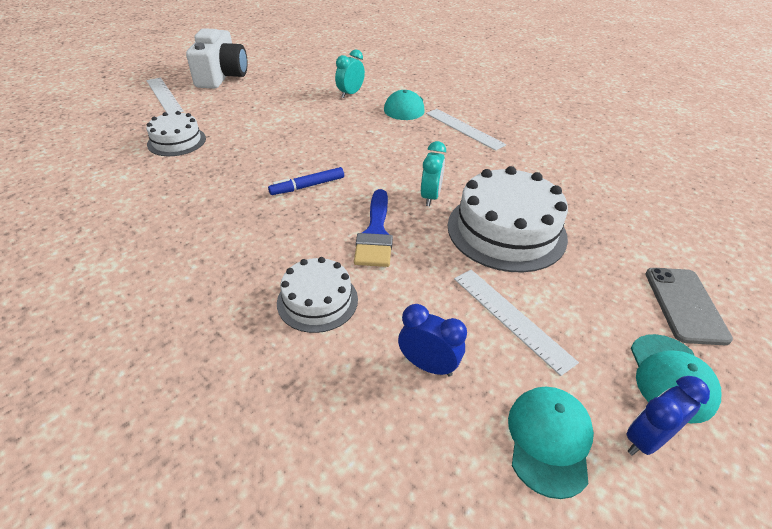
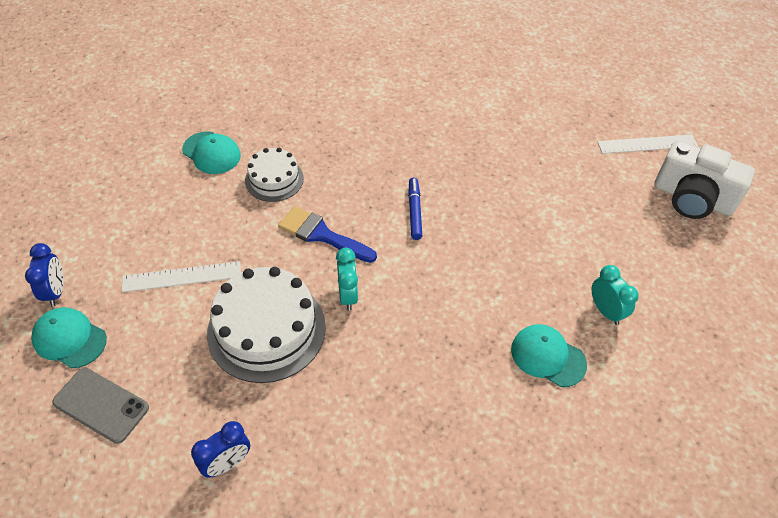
camera: 115 degrees right, 10 degrees up
white cake [146,111,206,156] -> none
blue clock [398,304,467,377] -> blue clock moved to [191,421,250,477]
turquoise clock [421,141,446,206] -> turquoise clock turned 135 degrees counterclockwise [336,248,358,310]
white ruler [426,109,506,151] -> none
turquoise cap [508,387,594,499] -> turquoise cap moved to [182,131,241,174]

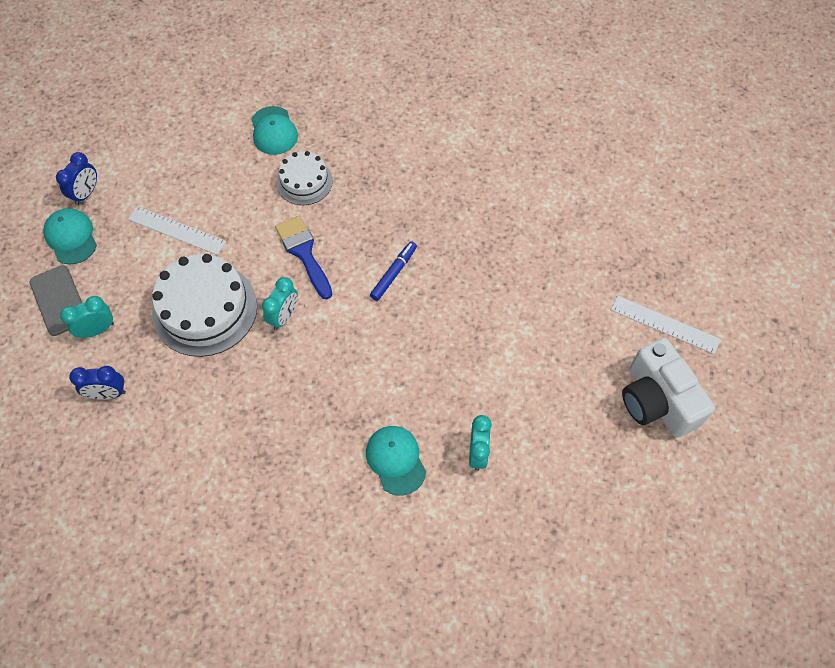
camera: 35 degrees right, 10 degrees up
none -> turquoise clock [60,296,114,338]

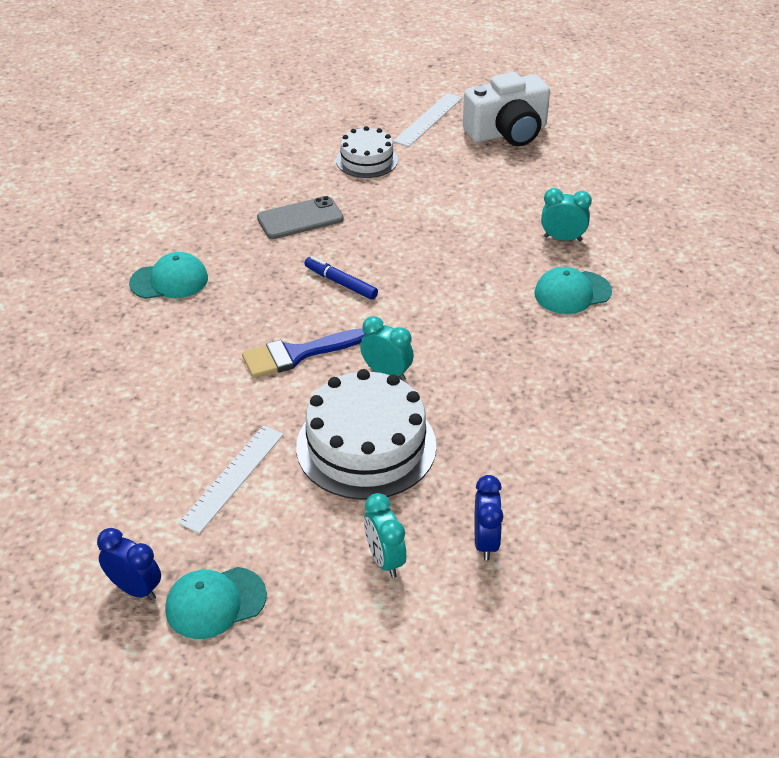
camera: 85 degrees left, 20 degrees down
grey phone [30,265,82,336] -> grey phone moved to [257,196,344,239]
turquoise cap [251,106,298,155] -> turquoise cap moved to [129,252,208,299]
white cake [276,151,333,205] -> white cake moved to [336,126,398,178]

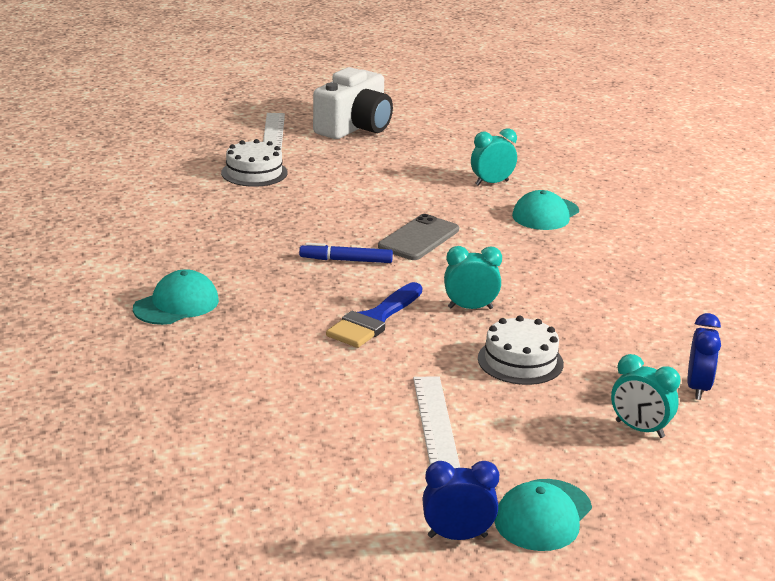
camera: 35 degrees left, 15 degrees down
grey phone [257,196,344,239] -> grey phone moved to [378,214,459,260]
white cake [296,369,436,500] -> white cake [478,315,564,385], size x0.58
blue clock [474,475,503,561] -> blue clock turned 45 degrees clockwise [687,313,721,400]

